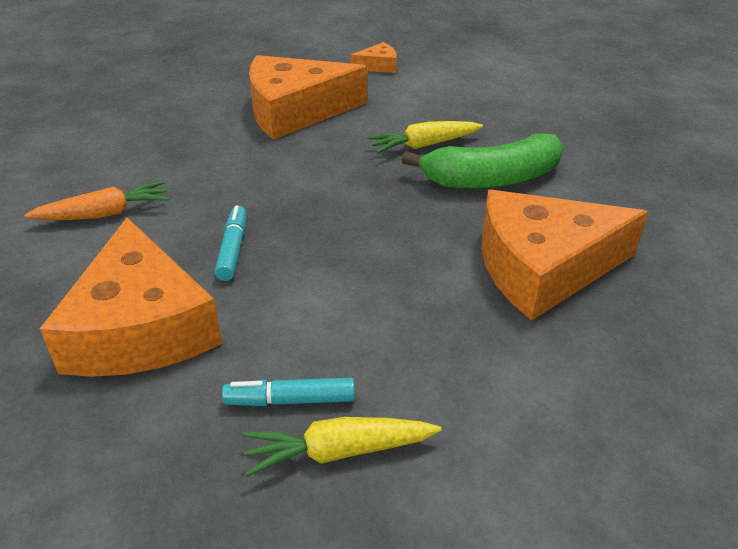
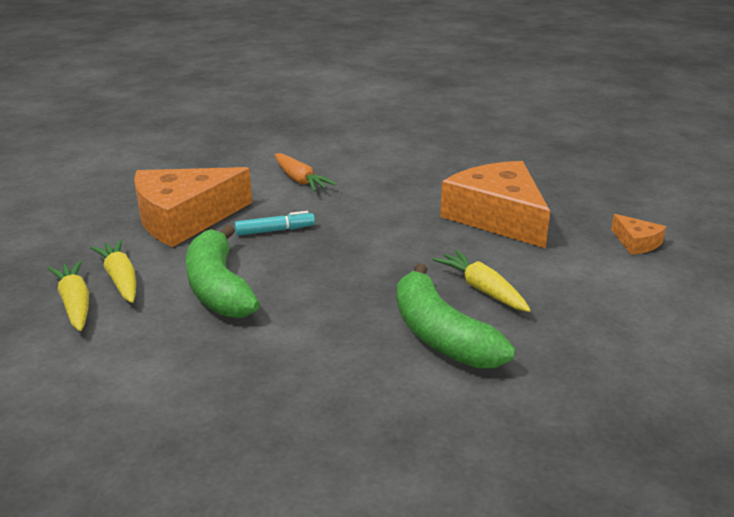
camera: 75 degrees right, 10 degrees down
turquoise marker [222,378,355,406] -> yellow carrot [90,240,136,303]
orange cheese [481,190,648,320] -> none
none -> green banana [186,224,260,318]

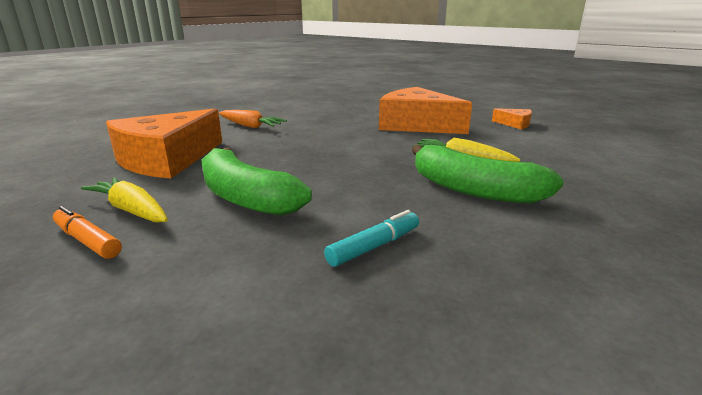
camera: 25 degrees left, 5 degrees down
yellow carrot [48,261,89,331] -> orange marker [53,206,122,259]
turquoise marker [235,211,315,236] -> turquoise marker moved to [324,210,419,267]

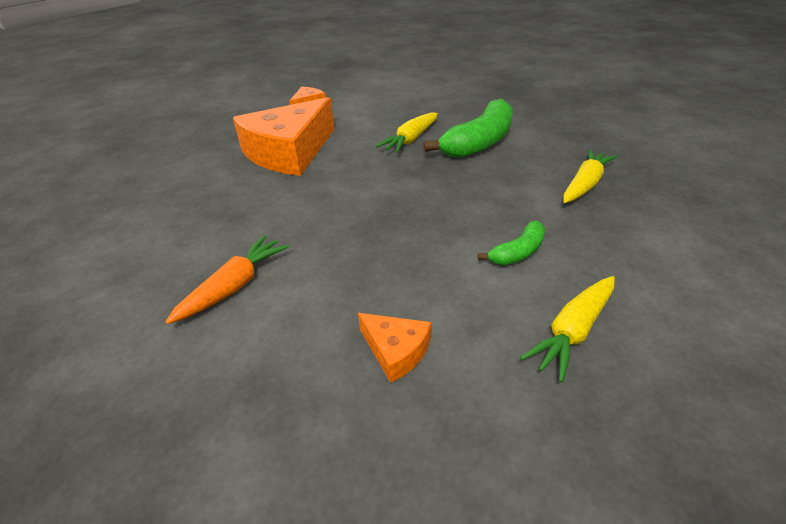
camera: 85 degrees left, 15 degrees up
orange marker [53,206,122,259] -> none
orange cheese [106,109,222,179] -> orange cheese [358,313,431,383], size x0.44
green banana [202,148,312,216] -> green banana [478,221,545,265], size x0.50
turquoise marker [324,210,419,267] -> yellow carrot [563,149,617,203]

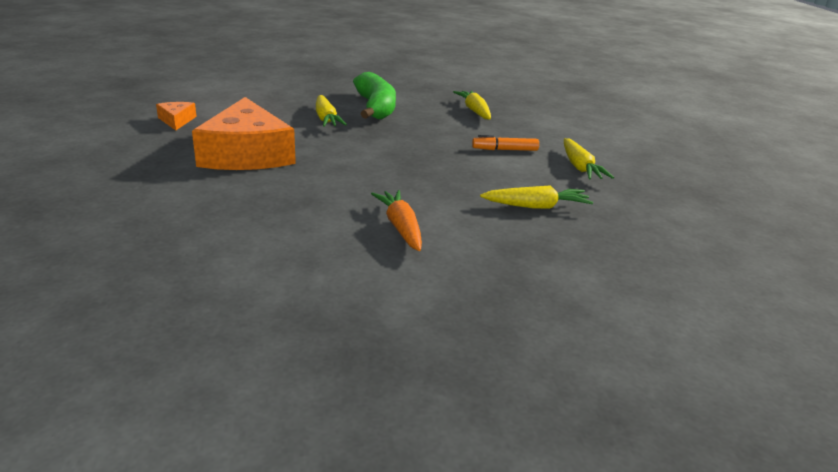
camera: 55 degrees left, 10 degrees down
orange cheese [358,313,431,383] -> yellow carrot [480,185,593,209]
green banana [478,221,545,265] -> orange marker [472,135,539,151]

